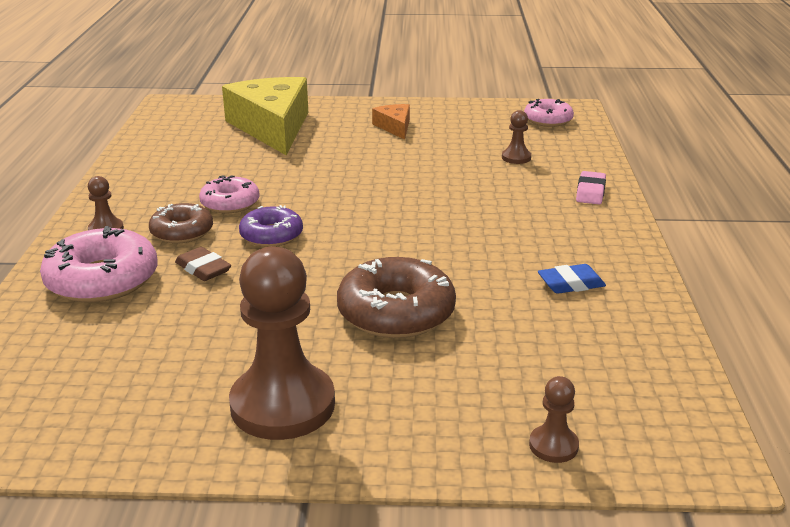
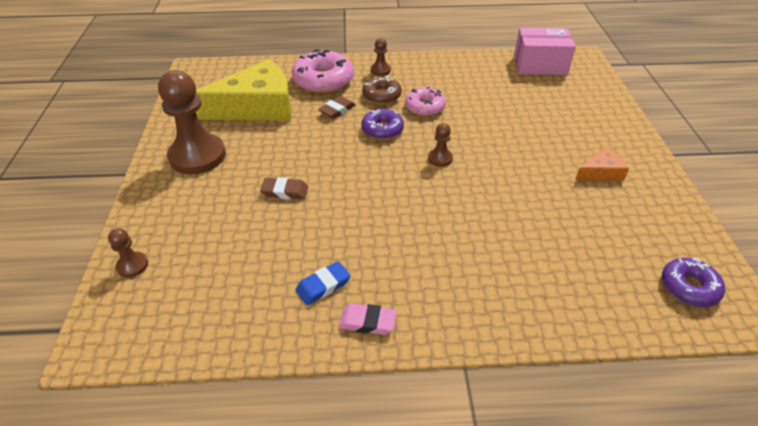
camera: 85 degrees right, 15 degrees up
yellow cheese [222,77,308,155] -> yellow cheese moved to [196,59,291,121]
brown donut [337,257,456,338] -> brown eraser [260,177,308,199]
brown pawn [502,110,531,164] -> brown pawn moved to [428,123,453,167]
pink donut [524,99,574,127] -> purple donut [662,257,725,307]
blue eraser [538,264,606,294] -> blue eraser turned 75 degrees clockwise [295,261,350,305]
pink eraser [576,171,606,204] -> pink eraser moved to [339,303,397,335]
none -> pink box [514,28,576,75]

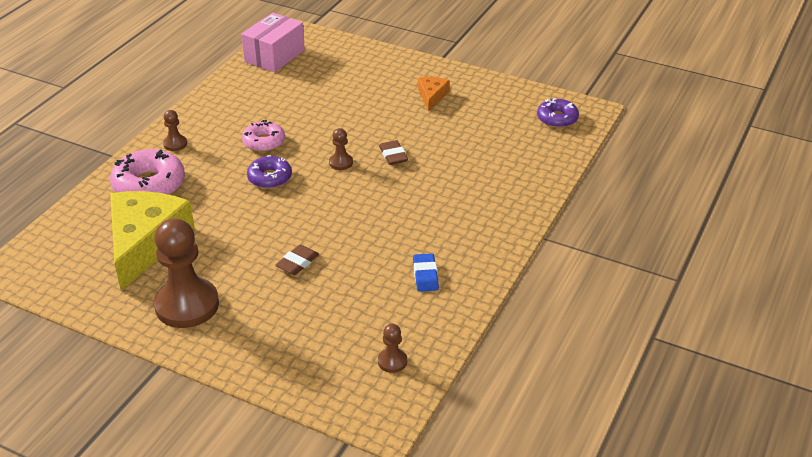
camera: 60 degrees left, 5 degrees down
brown pawn [108,228,148,278] -> brown pawn moved to [378,324,407,373]
brown eraser [318,96,355,119] -> brown eraser moved to [379,140,408,165]
pink eraser [339,303,397,335] -> none
brown donut [362,76,402,104] -> none

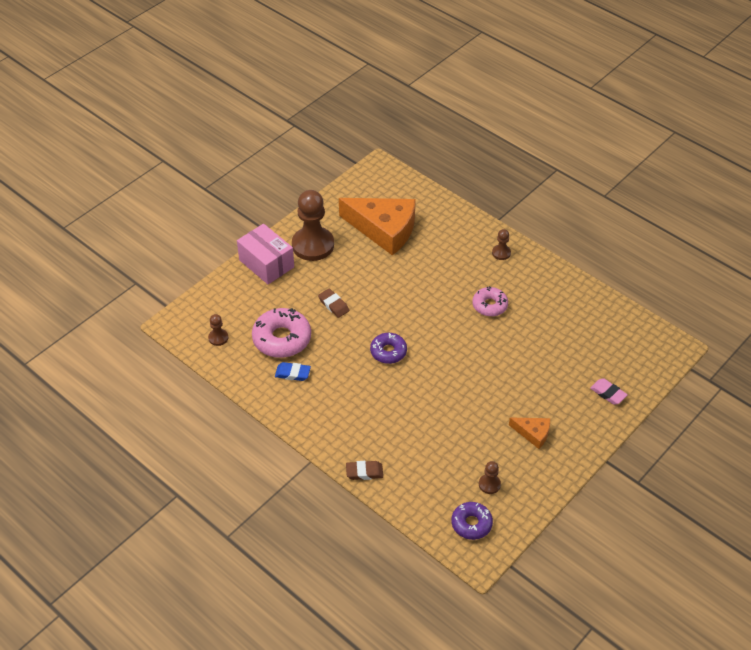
camera: 105 degrees right, 10 degrees up
pink donut [110,149,185,195] -> pink donut moved to [252,308,311,358]
yellow cheese [110,191,195,291] -> orange cheese [339,198,416,256]
pink box [241,13,305,72] -> pink box moved to [237,224,294,284]
purple donut [247,155,292,189] -> purple donut moved to [370,333,407,364]
brown pawn [329,128,353,170] -> brown pawn moved to [479,461,501,494]
brown eraser [379,140,408,165] -> brown eraser moved to [346,461,383,480]
none -> pink eraser [590,378,628,405]

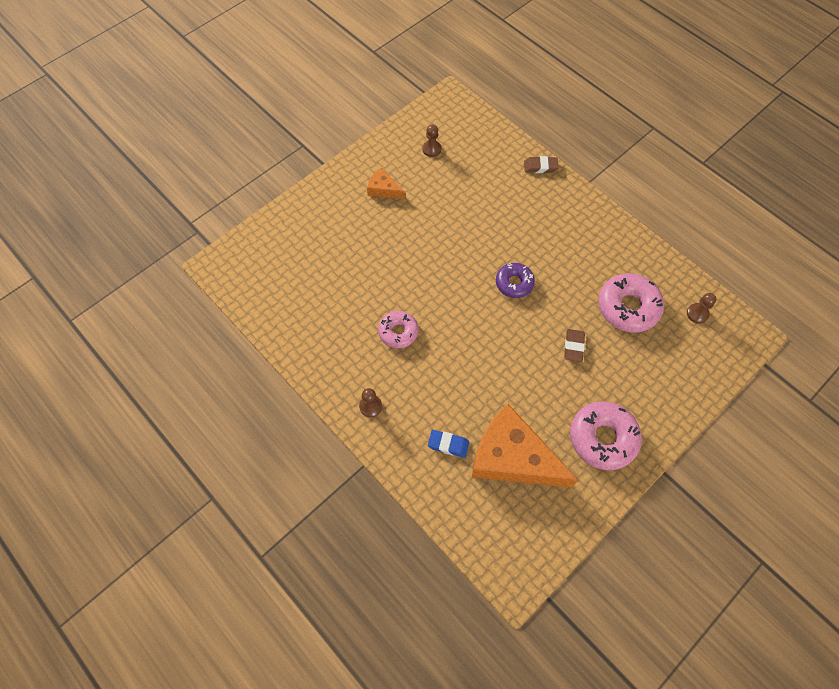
camera: 175 degrees left, 15 degrees up
pink box [237,224,294,284] -> none
blue eraser [275,362,311,381] -> blue eraser moved to [428,430,469,458]
brown pawn [292,190,334,261] -> pink donut [570,401,642,470]
brown eraser [318,289,349,318] -> brown eraser turned 45 degrees clockwise [564,329,585,362]
purple donut [451,502,493,540] -> none
pink eraser [590,378,628,405] -> none

